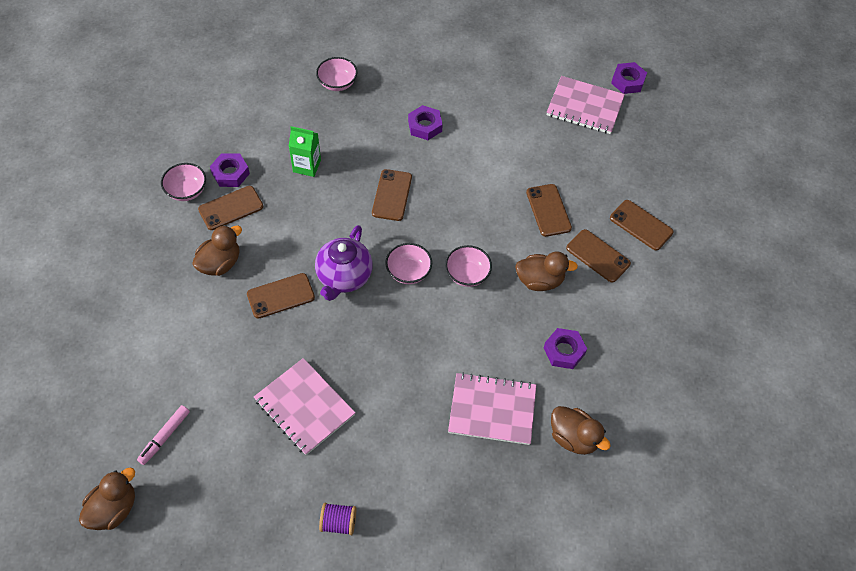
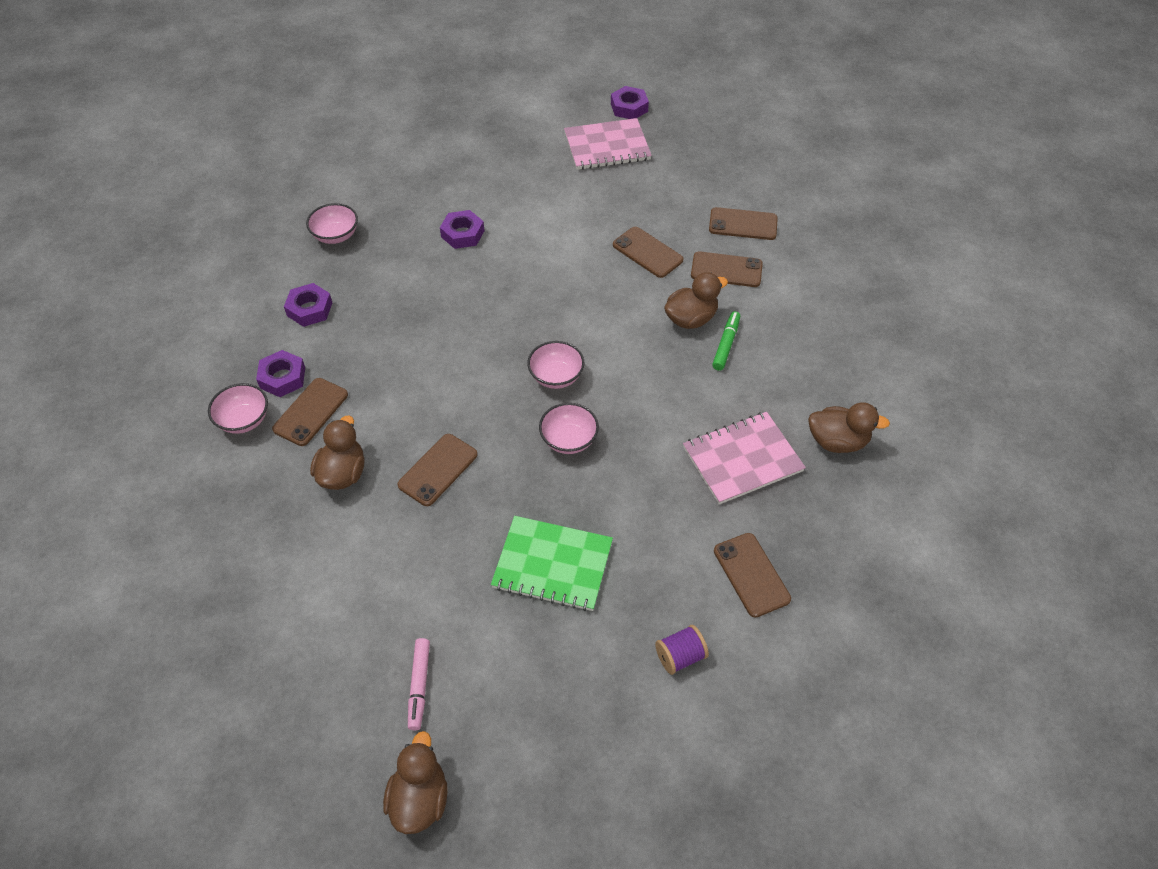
camera: 30 degrees left, 5 degrees down
pink notebook [254,358,356,455] -> green notebook [491,516,613,611]
green carton [289,126,321,177] -> none
purple teapot [315,225,373,301] -> none
brown phone [372,169,412,221] -> brown phone moved to [714,533,791,618]
pink bowl [445,245,492,287] -> pink bowl moved to [539,403,599,454]
purple nut [544,328,587,369] -> purple nut moved to [284,283,332,327]
none -> green marker [712,311,740,371]

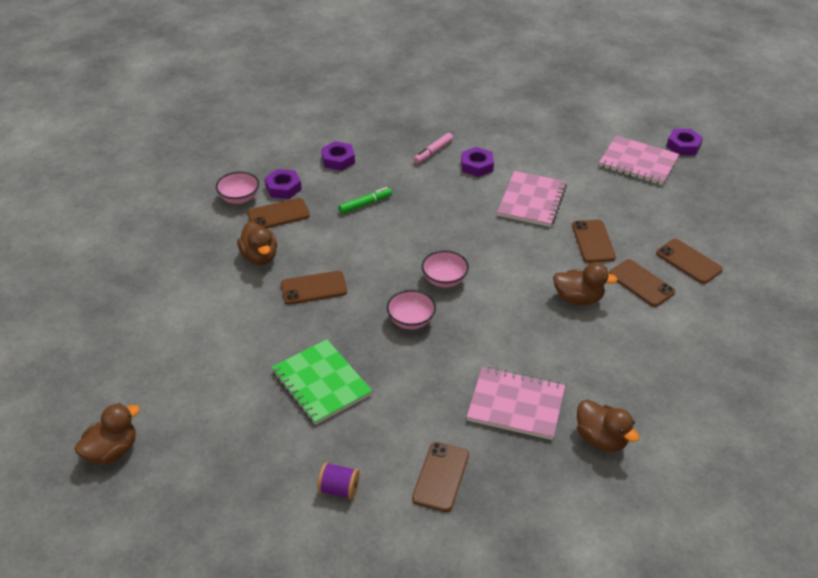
camera: 40 degrees right, 10 degrees down
pink bowl [306,203,358,244] -> none
brown duck [310,416,364,490] -> brown duck turned 105 degrees clockwise [237,221,277,265]
pink marker [408,638,430,730] -> pink marker moved to [414,133,453,163]
green marker [712,311,740,371] -> green marker moved to [338,187,392,214]
none -> pink notebook [497,171,567,227]

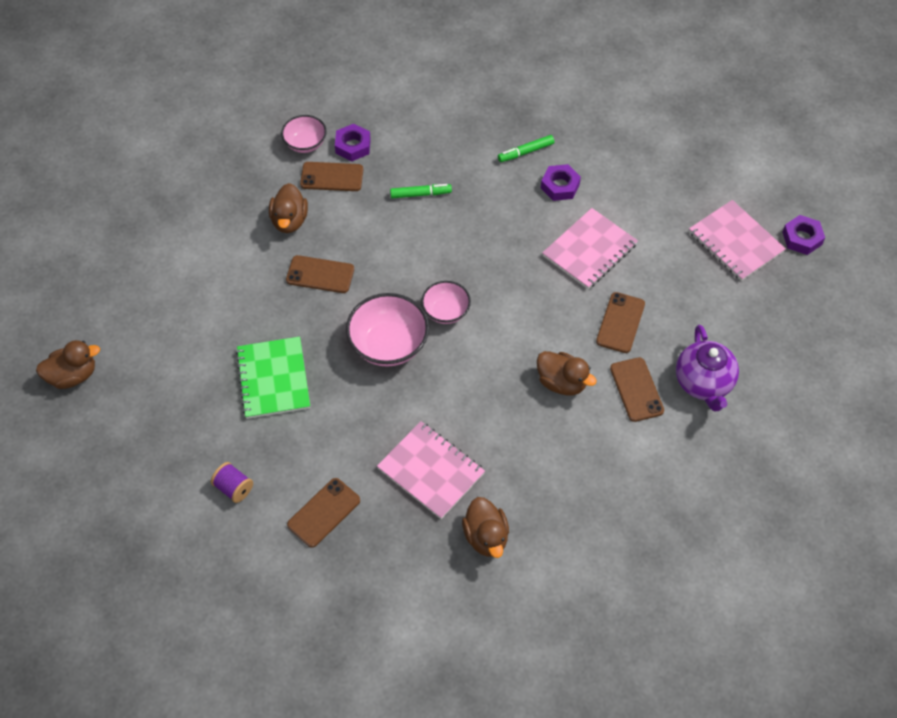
camera: 25 degrees right, 15 degrees up
purple nut [321,141,355,171] -> none
pink bowl [387,290,436,329] -> pink bowl [346,293,429,367], size x1.65
pink marker [414,133,453,163] -> green marker [498,135,554,162]
brown phone [656,239,723,284] -> purple teapot [676,325,739,411]

